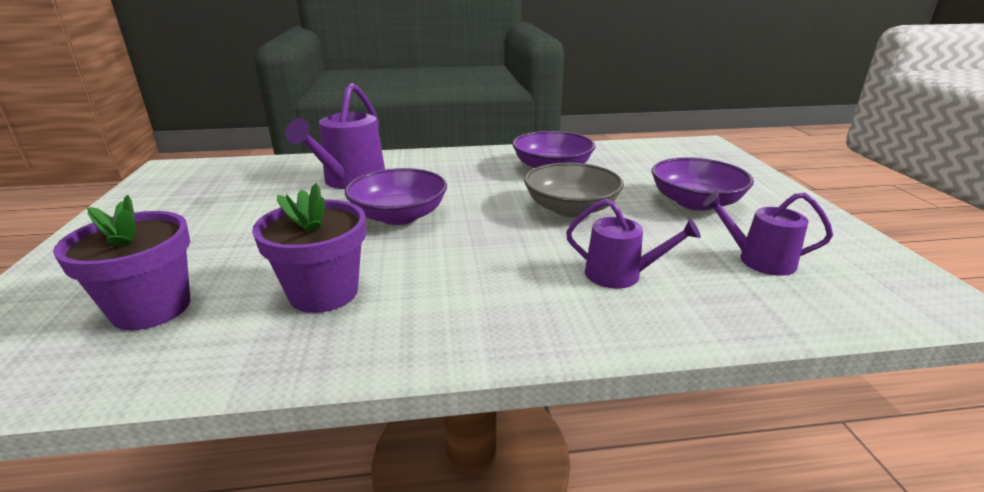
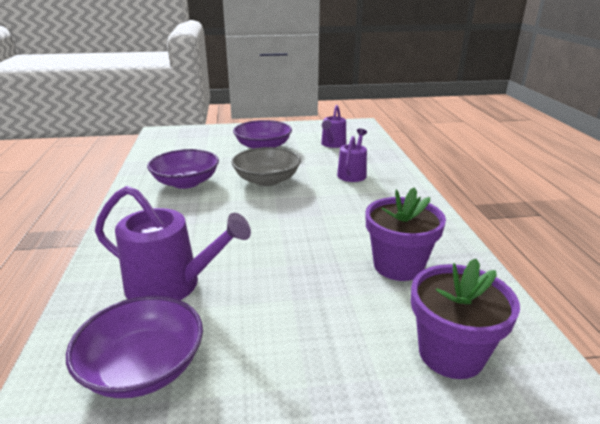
camera: 90 degrees left, 0 degrees up
purple bowl [345,168,447,225] -> purple bowl moved to [66,296,203,398]

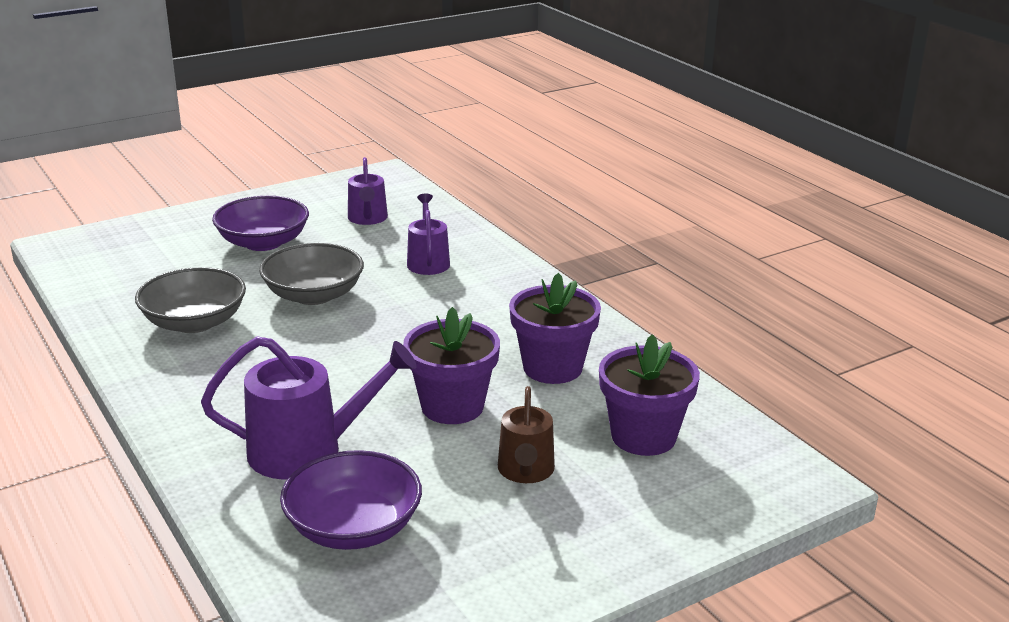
camera: 25 degrees left, 0 degrees up
purple bowl [147,149,219,189] -> grey bowl [135,267,246,333]
none -> purple flower pot [403,307,500,424]
none -> brown watering can [498,386,555,483]

